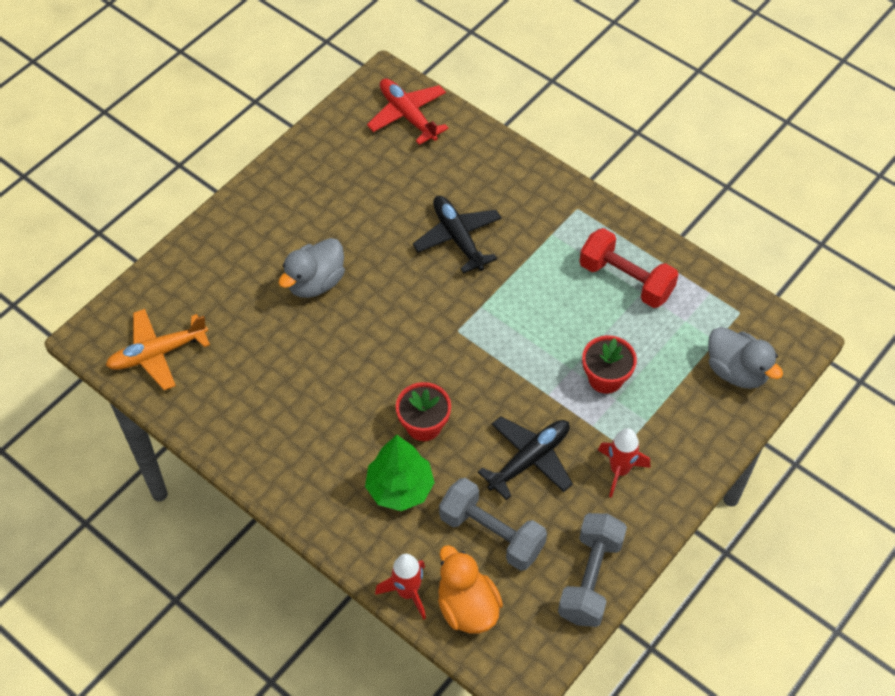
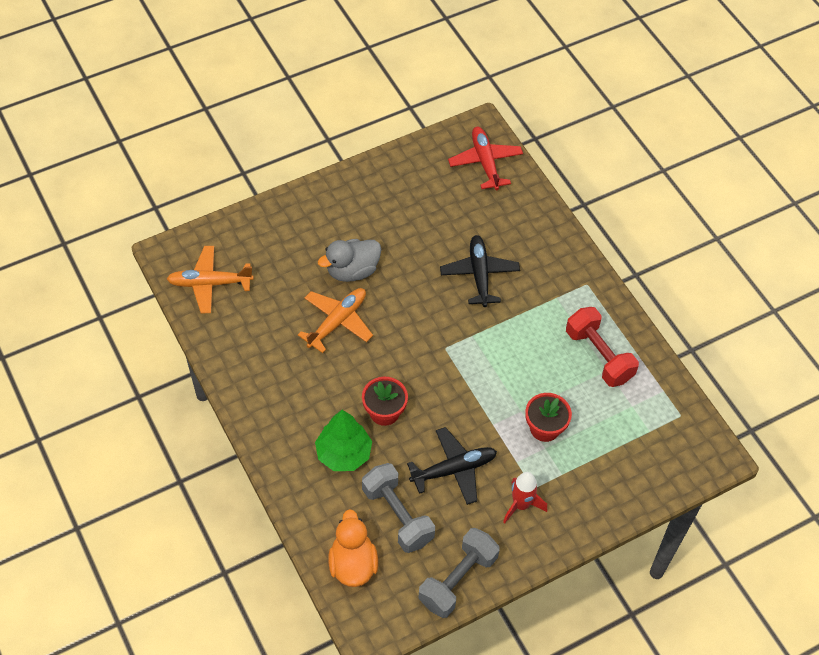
camera: 20 degrees right, 0 degrees up
red rocket [375,554,426,620] -> none
grey duck [708,327,783,389] -> none
none -> orange plane [298,288,373,353]

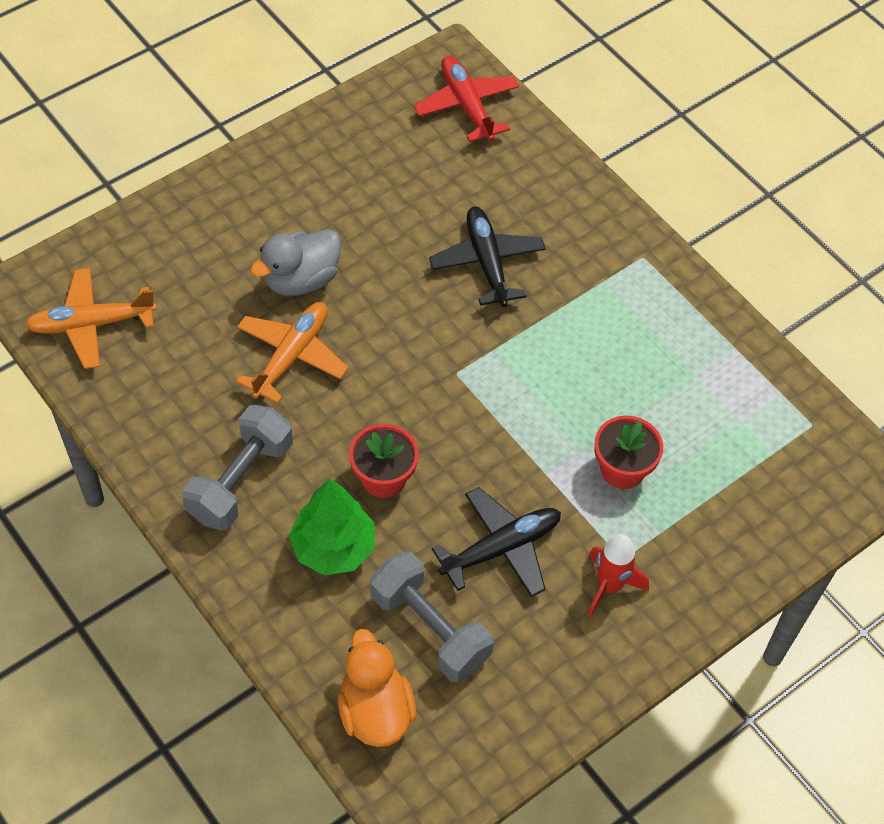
camera: 10 degrees left, 0 degrees up
grey dumbbell [418,528,500,618] -> grey dumbbell moved to [182,405,293,530]
red dumbbell [566,307,639,387] -> none

